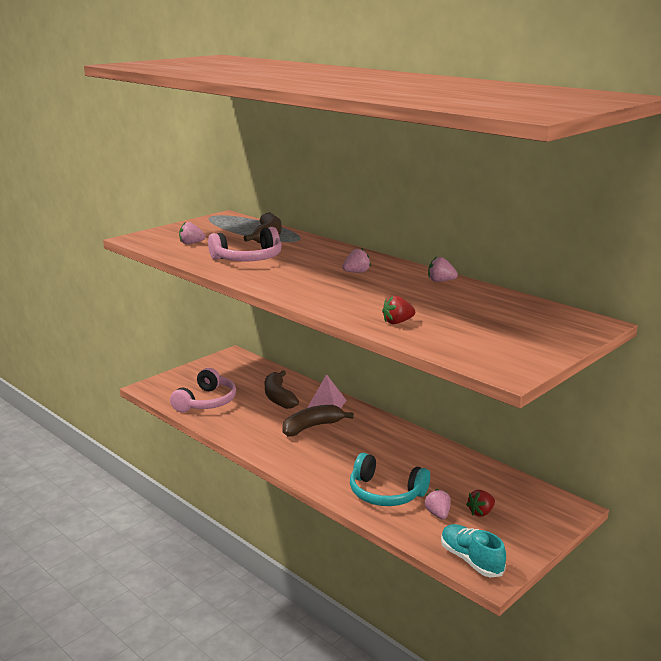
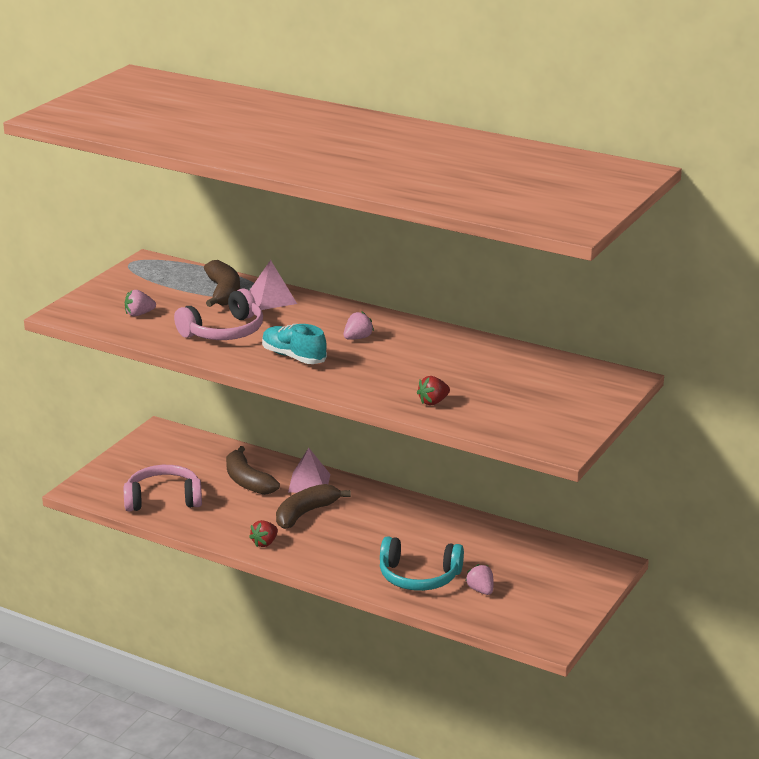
camera: 15 degrees left, 5 degrees up
pink headphones [170,368,236,413] -> pink headphones turned 105 degrees counterclockwise [124,465,202,512]
pink strawberry [428,257,458,282] -> none
turquoise shoe [441,524,506,577] -> turquoise shoe moved to [262,324,327,364]
red strawberry [466,490,495,517] -> red strawberry moved to [249,520,278,547]
none -> pink pyramid [249,260,297,310]

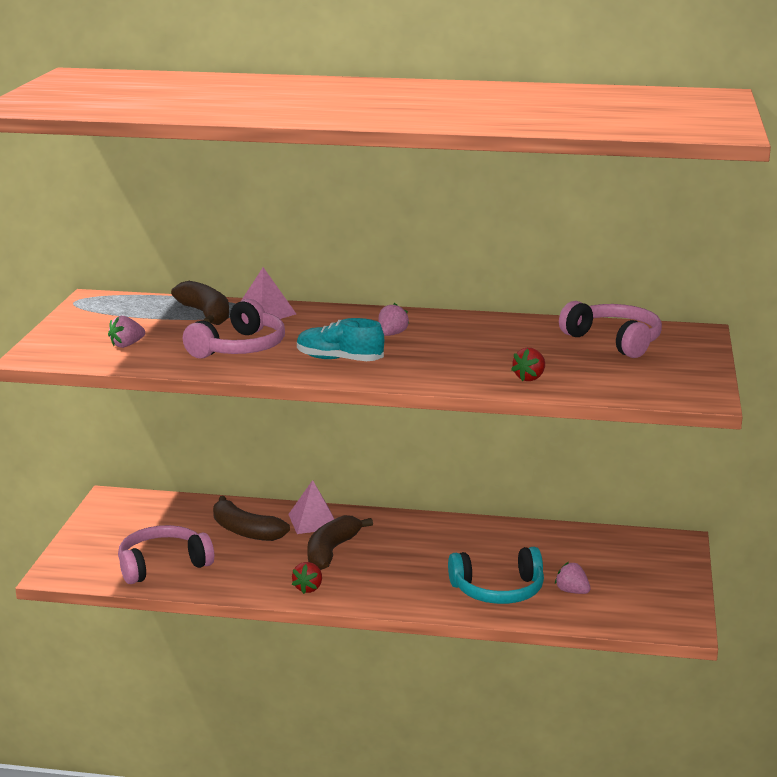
camera: 20 degrees left, 5 degrees down
none -> pink headphones [559,301,662,358]

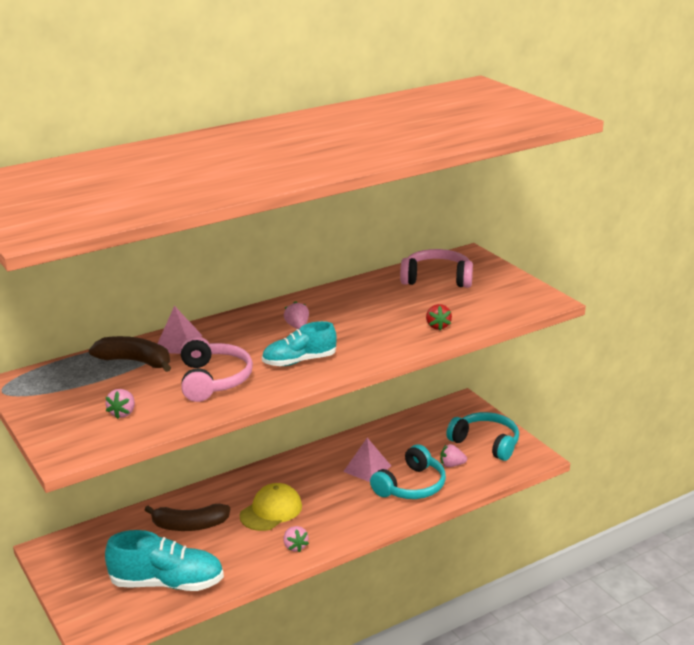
camera: 40 degrees left, 5 degrees up
pink headphones [118,525,214,584] -> turquoise shoe [105,530,224,591]
pink pyramid [288,480,334,534] -> pink pyramid moved to [343,438,391,482]
red strawberry [292,562,322,594] -> pink strawberry [284,526,309,552]
brown banana [307,515,373,570] -> yellow cap [239,483,302,531]
none -> turquoise headphones [446,412,519,461]

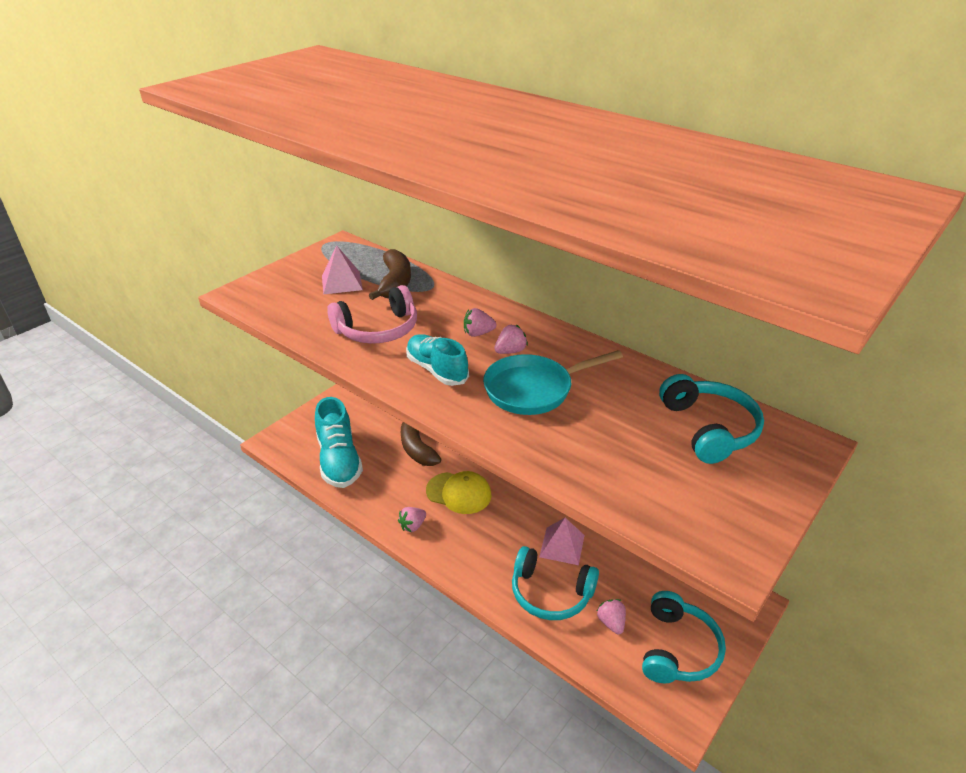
camera: 70 degrees right, 10 degrees up
pink strawberry [106,389,135,419] -> pink strawberry moved to [464,308,497,337]
pink pyramid [157,306,202,354] -> pink pyramid moved to [322,246,363,294]
pink headphones [400,249,473,288] -> turquoise headphones [659,374,764,464]
red strawberry [426,304,452,330] -> none
none -> turquoise pan [483,350,623,415]

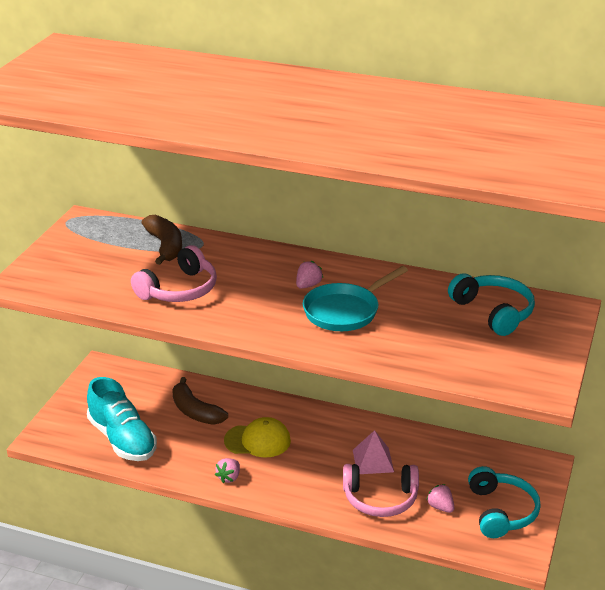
camera: 20 degrees left, 5 degrees down
pink pyramid [322,246,363,294] -> none
turquoise shoe [406,334,469,386] -> none
pink strawberry [464,308,497,337] -> none
turquoise headphones [512,546,599,620] -> pink headphones [343,464,419,517]

